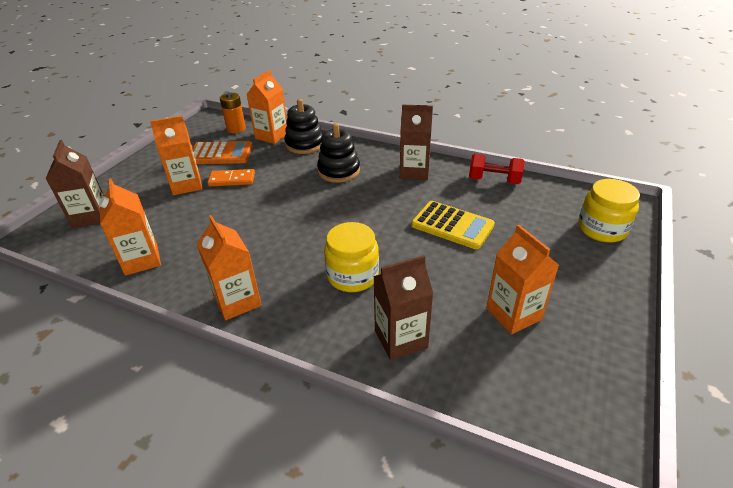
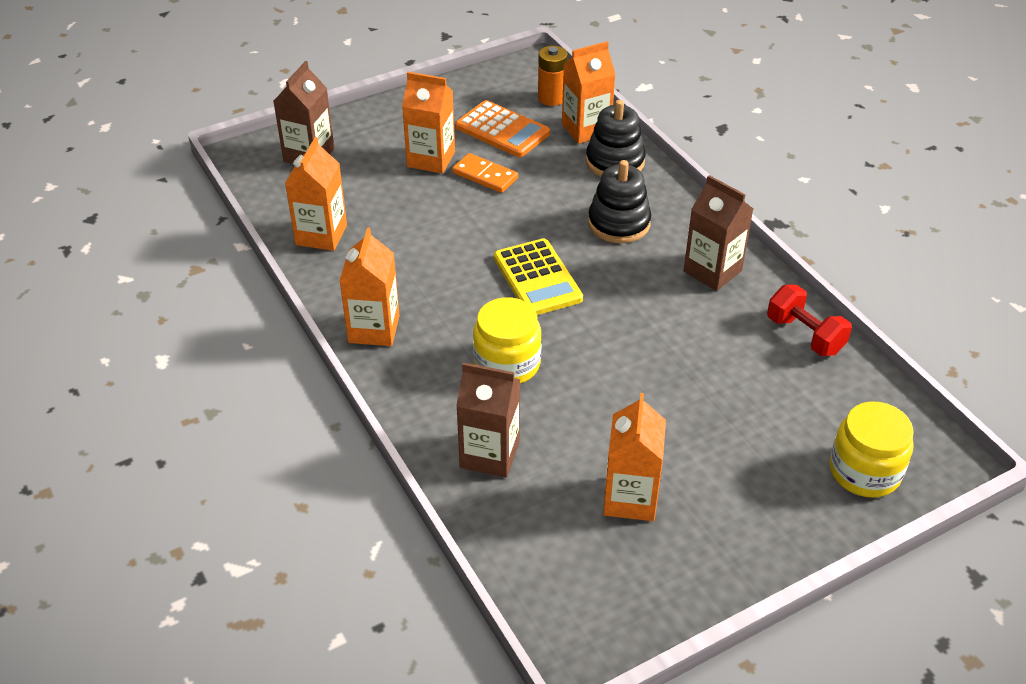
camera: 35 degrees right, 5 degrees up
yellow calculator [411,201,495,249] -> yellow calculator moved to [494,238,583,315]

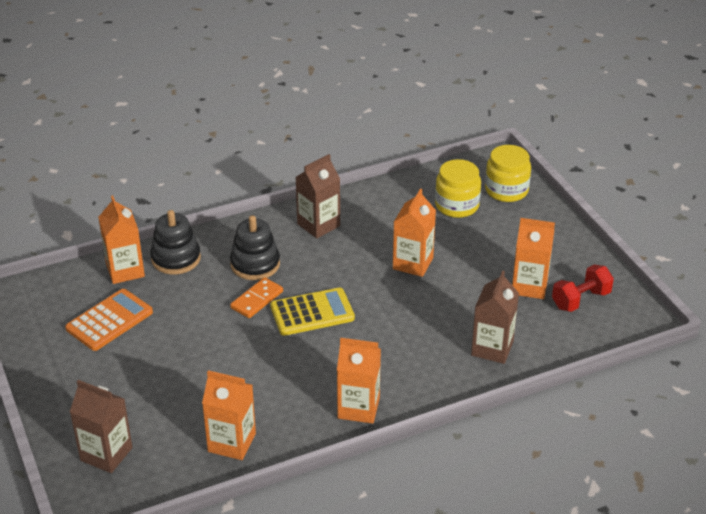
camera: 85 degrees left, 5 degrees down
orange carton [402,72,455,174] -> orange carton moved to [393,189,436,277]
orange domino [452,153,518,193] -> orange domino moved to [230,277,283,318]
yellow jar [473,297,542,384] -> yellow jar moved to [435,159,481,218]
orange battery [538,46,568,106] -> none
red dumbbell [767,285,852,356] -> red dumbbell moved to [552,264,614,312]

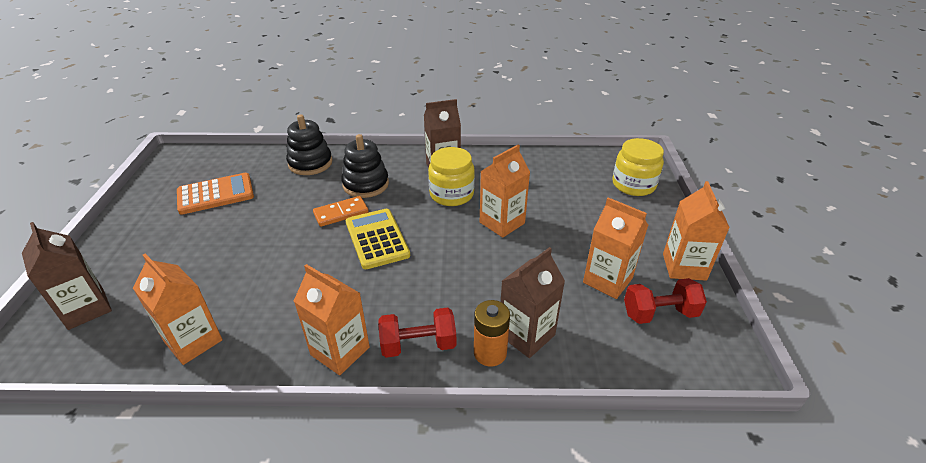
camera: 25 degrees right, 0 degrees up
orange carton [98,196,145,284] -> orange carton moved to [663,181,730,281]
yellow calculator [270,288,355,336] -> yellow calculator turned 120 degrees counterclockwise [346,209,410,269]
yellow jar [435,159,481,218] -> yellow jar moved to [428,147,475,206]
none -> red dumbbell [378,307,456,358]
none -> orange battery [474,300,510,367]

